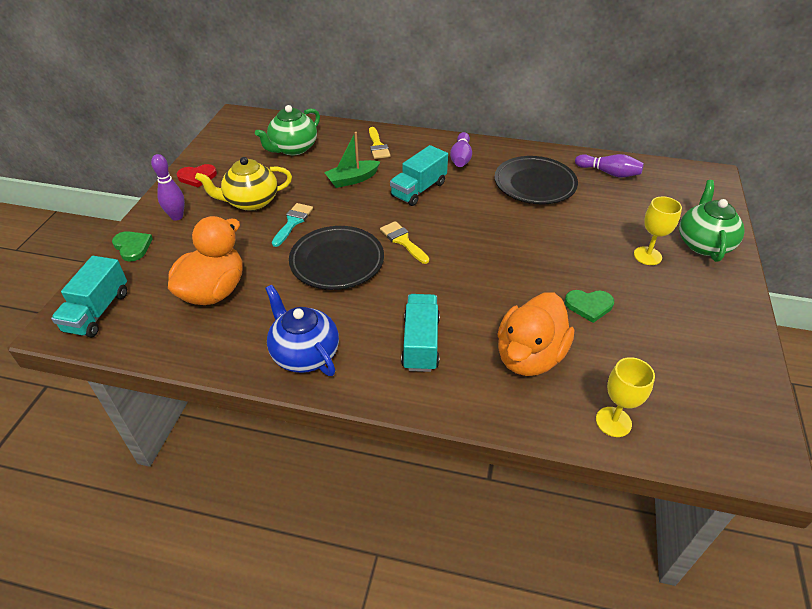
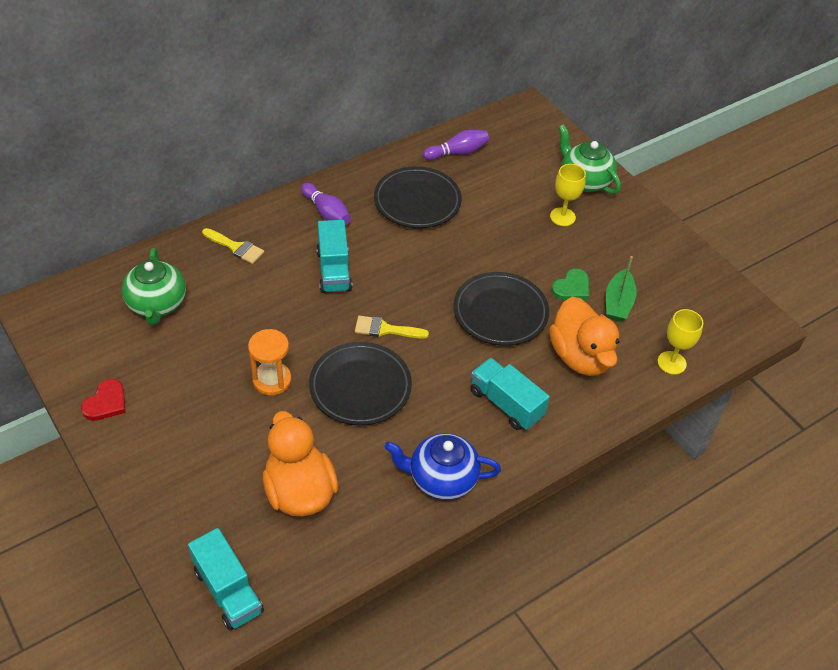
camera: 50 degrees left, 5 degrees up
green heart [112,231,153,262] -> none
purple bowling pin [151,154,185,221] -> none
yellow teapot [195,157,292,211] -> none
turquoise brush [272,203,313,247] -> orange hourglass [248,329,291,395]
green boat [324,132,380,188] -> green boat moved to [606,256,637,322]
none -> black plate [453,272,549,346]

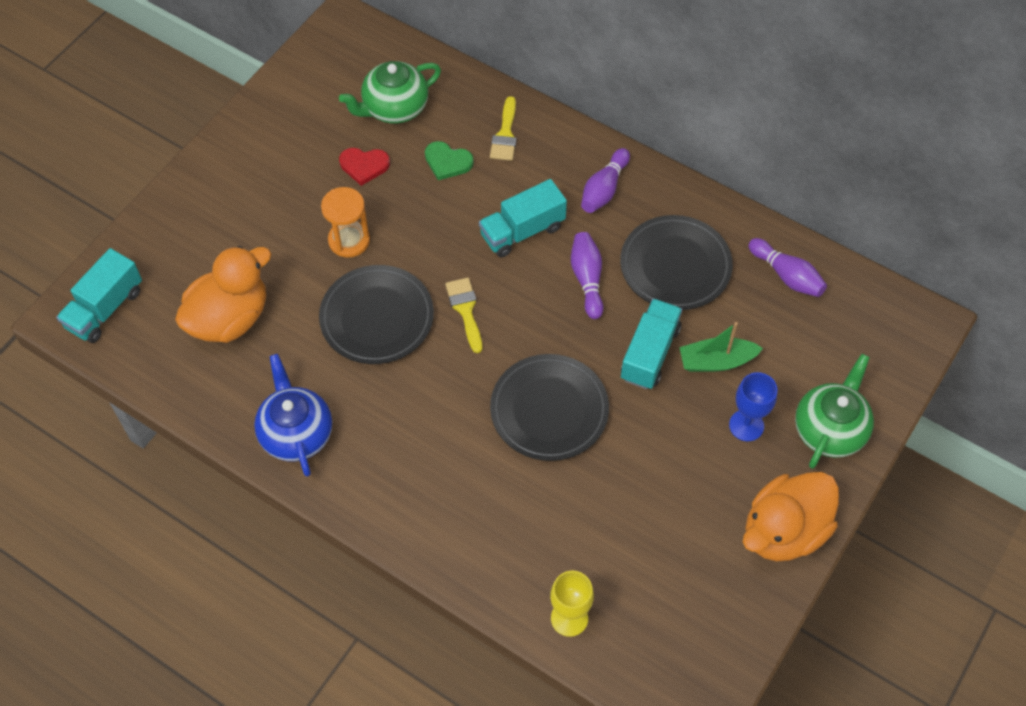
camera: 70 degrees right, 10 degrees up
red heart [81,379,126,421] -> red heart moved to [339,148,390,186]
turquoise truck [470,358,550,430] -> turquoise truck moved to [621,298,682,389]
orange duck [549,297,619,376] -> orange duck moved to [743,472,839,561]
yellow goblet [550,164,586,226] -> blue goblet [729,372,777,441]
green heart [551,269,589,300] -> green heart moved to [425,141,474,180]
green boat [606,256,637,322] -> green boat moved to [679,322,763,372]
none -> purple bowling pin [571,232,604,319]

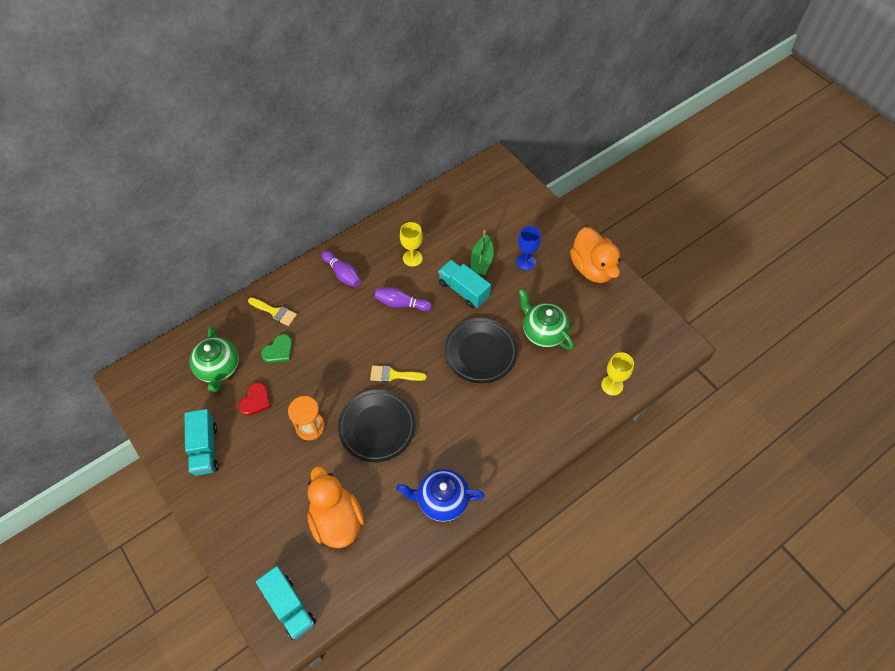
camera: 70 degrees left, 0 degrees up
turquoise truck [479,179,567,258] -> turquoise truck moved to [185,409,219,476]
black plate [620,215,733,310] -> yellow goblet [400,222,423,267]
purple bowling pin [748,238,827,297] -> none
green teapot [795,354,874,469] -> green teapot moved to [518,289,574,350]

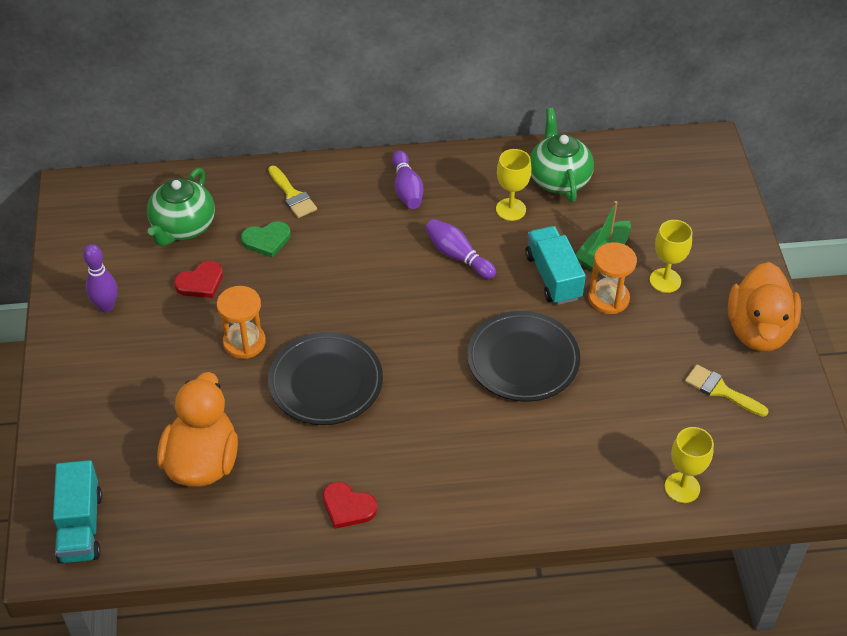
camera: 30 degrees right, 10 degrees down
turquoise truck [185,409,219,476] -> purple bowling pin [83,244,117,313]
yellow brush [370,365,427,382] -> yellow brush moved to [685,365,769,417]
blue teapot [396,469,485,522] -> red heart [323,482,377,529]
blue goblet [516,226,541,270] -> yellow goblet [650,220,692,293]
green teapot [518,289,574,350] -> green teapot moved to [530,108,594,202]
none -> orange hourglass [588,242,637,314]

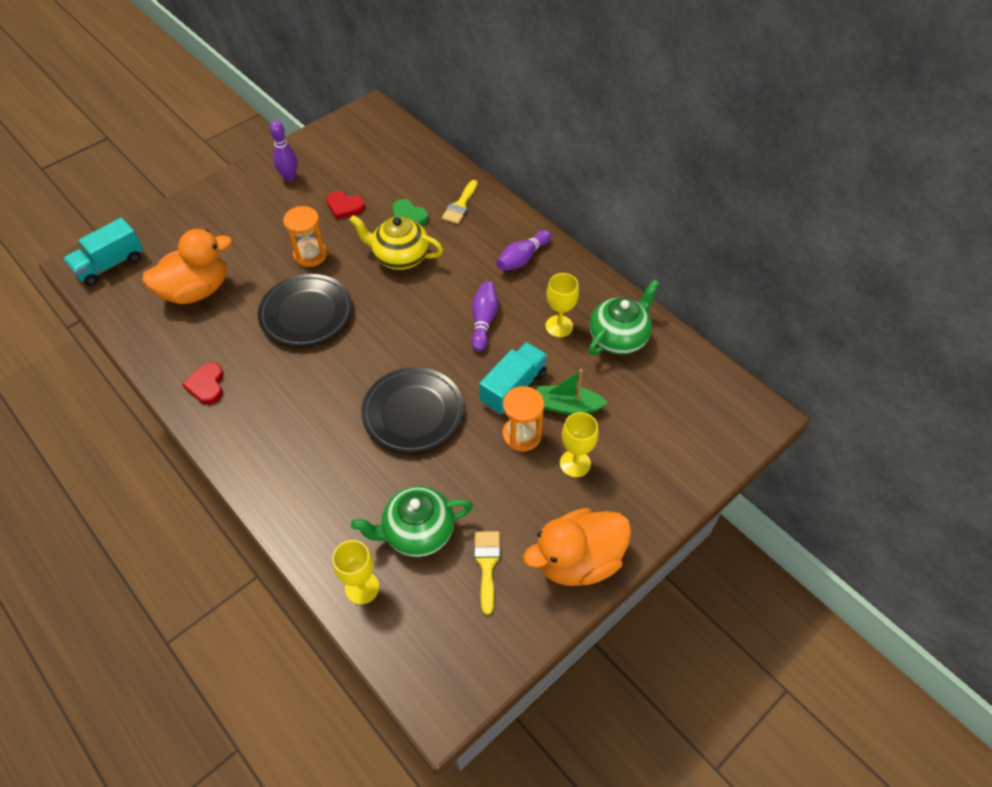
camera: 55 degrees right, 5 degrees up
green teapot [147,168,215,246] -> green teapot moved to [351,486,473,557]
none -> yellow teapot [349,215,443,270]

